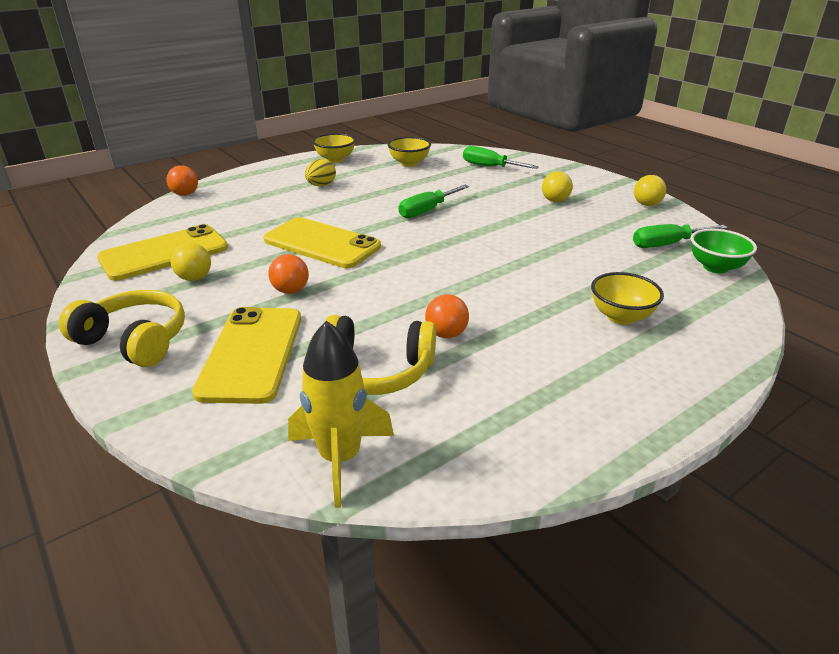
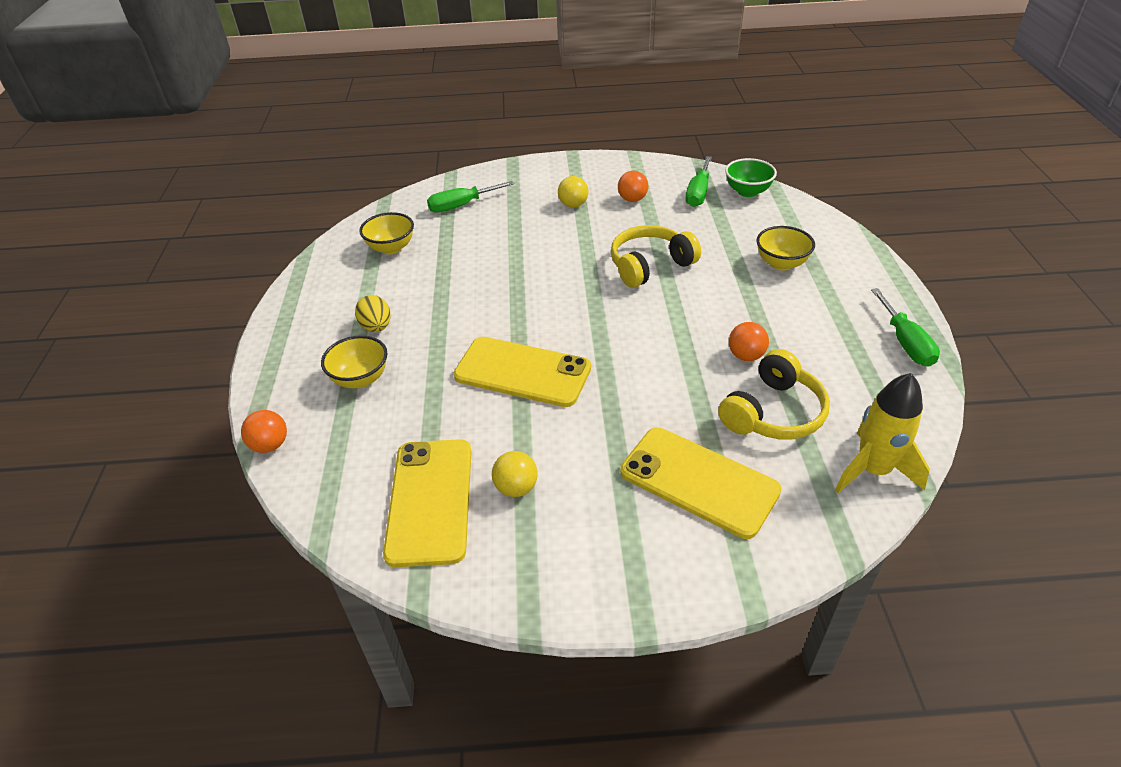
camera: 55 degrees left, 10 degrees up
yellow headphones [59,290,185,367] -> yellow headphones moved to [611,225,701,288]
yellow phone [263,217,381,268] -> yellow phone turned 45 degrees clockwise [454,337,591,407]
orange ball [268,254,309,294] -> orange ball moved to [618,171,648,202]
yellow bowl [312,133,356,163] -> yellow bowl moved to [321,335,387,388]
green screwdriver [398,185,469,218] -> green screwdriver moved to [871,288,940,367]
yellow ball [634,175,666,206] -> none

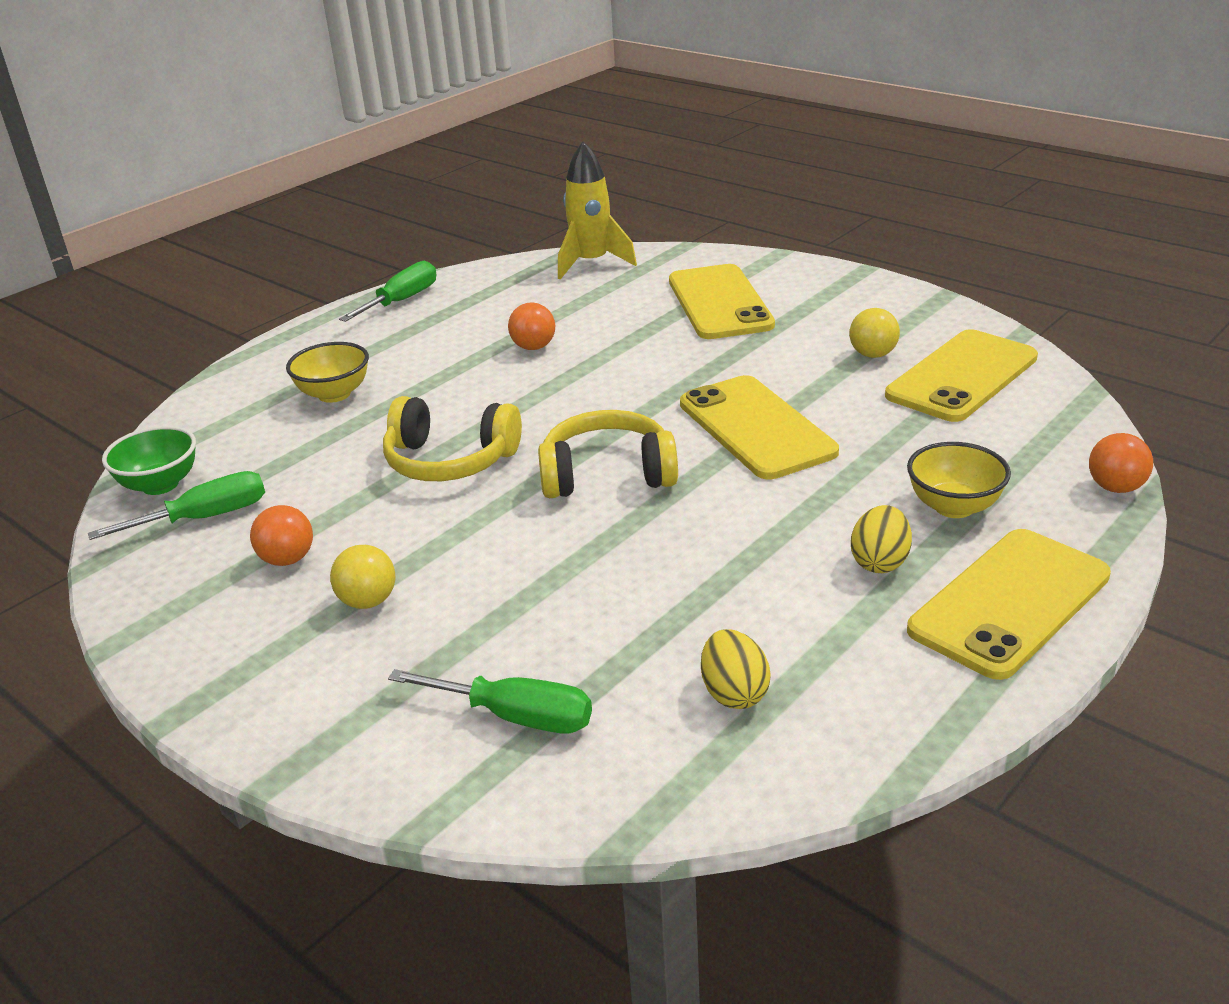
camera: 135 degrees left, 10 degrees down
yellow bowl [359,212,414,255] -> yellow egg [701,629,771,709]
yellow headphones [718,349,830,440] -> yellow headphones moved to [538,410,678,498]
none -> yellow phone [907,529,1111,680]

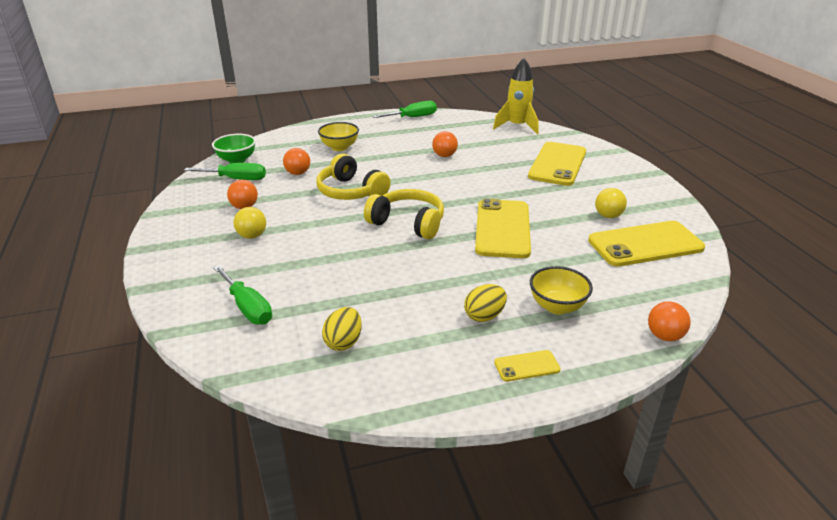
camera: 30 degrees right, 0 degrees up
yellow phone [907,529,1111,680] -> yellow phone [494,350,561,382], size x0.45
none -> orange ball [283,148,310,175]

